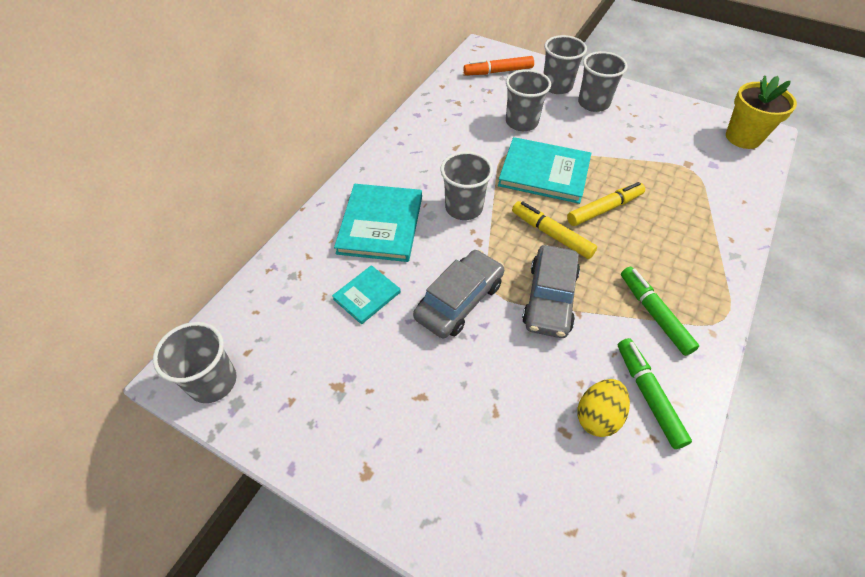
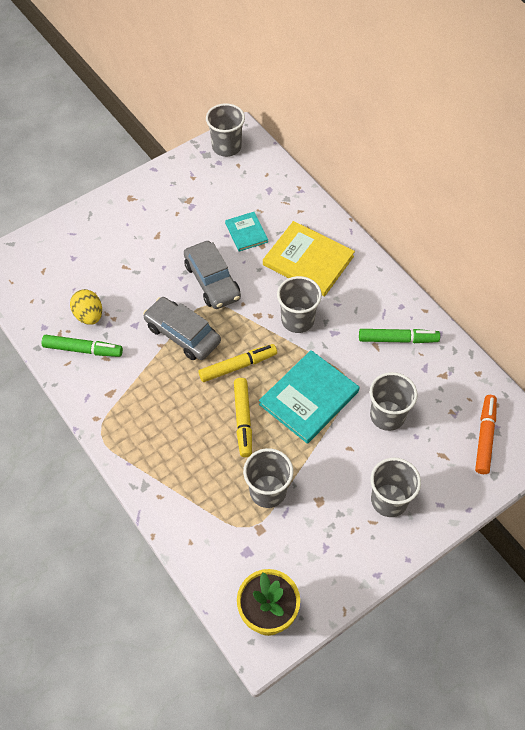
camera: 115 degrees right, 5 degrees up
turquoise book [334,184,422,262] -> yellow book [263,221,355,296]
grey cup [543,35,587,94] -> grey cup moved to [243,448,293,508]
green marker [621,267,699,356] -> green marker moved to [359,329,440,343]

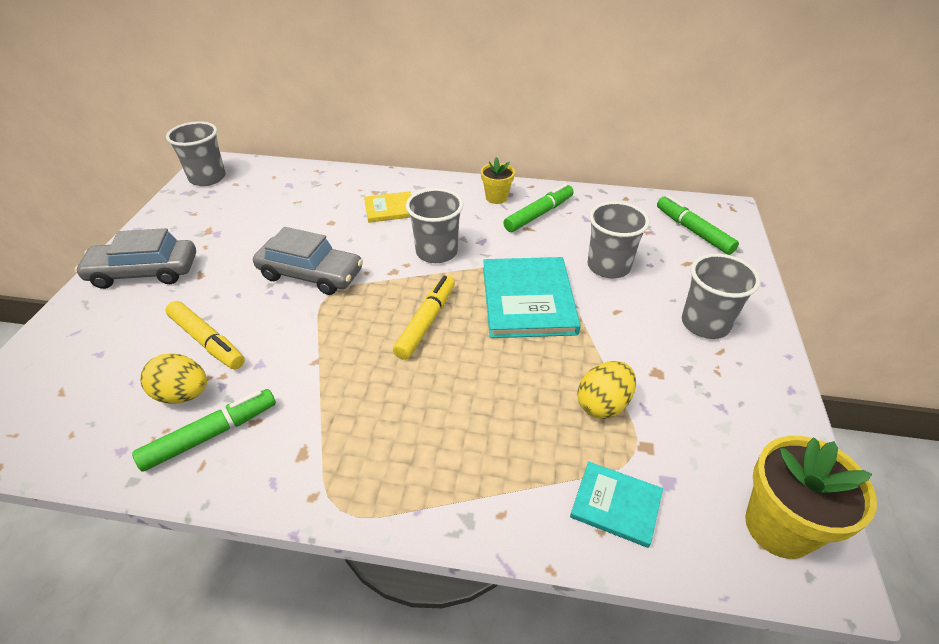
camera: 45 degrees left, 15 degrees down
grey car [143,297,221,360] -> grey car moved to [75,228,196,289]
turquoise book [225,212,268,252] -> turquoise book moved to [570,461,663,548]
yellow marker [234,378,252,457] -> yellow marker moved to [166,301,245,370]
grey cup [243,448,293,508] -> yellow egg [577,361,636,419]
yellow book [263,221,355,296] -> yellow book [364,191,411,223], size x0.55
orange marker [475,395,497,474] -> green marker [657,196,739,255]
none -> yellow flower pot [481,157,515,204]

